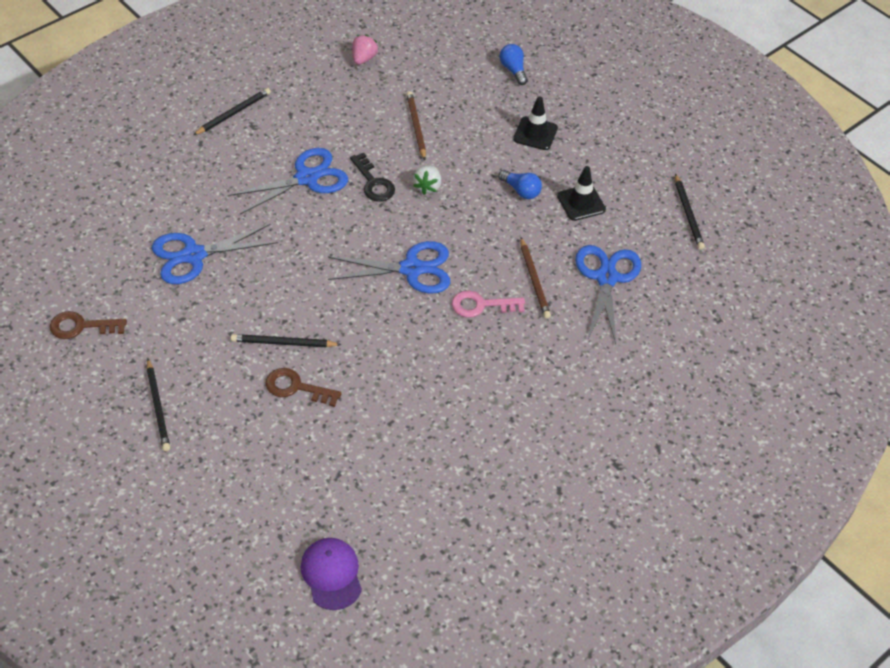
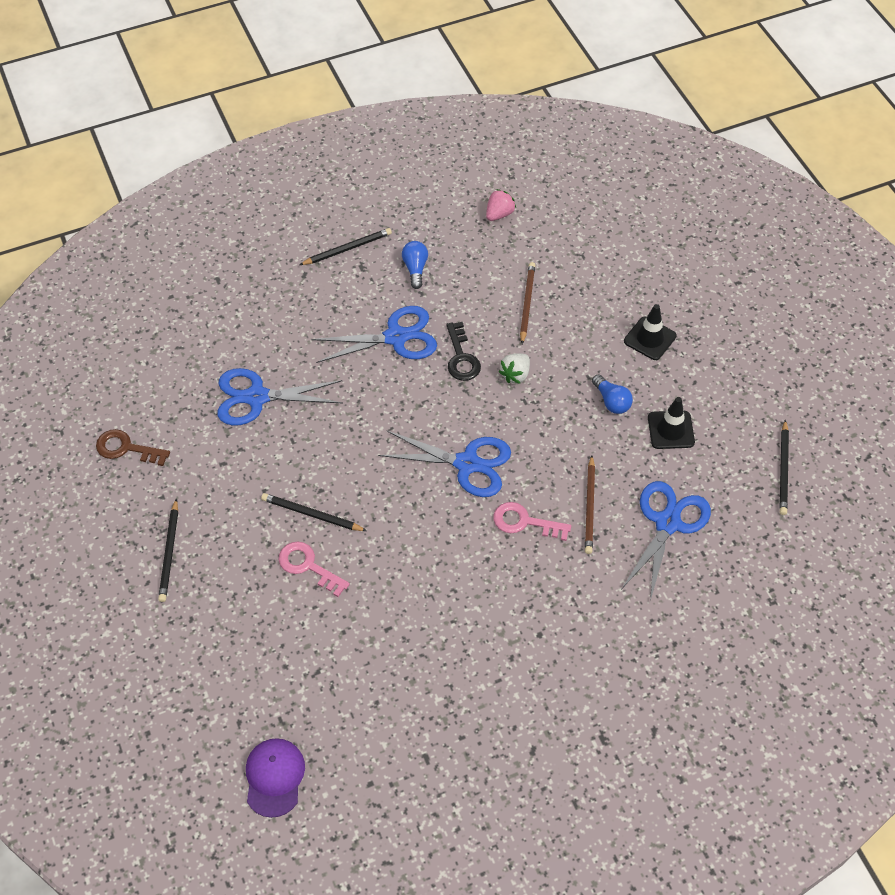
camera: 20 degrees right, 5 degrees up
brown key [265,368,342,407] -> pink key [279,542,350,597]
blue light bulb [499,44,528,85] -> blue light bulb moved to [402,241,428,289]

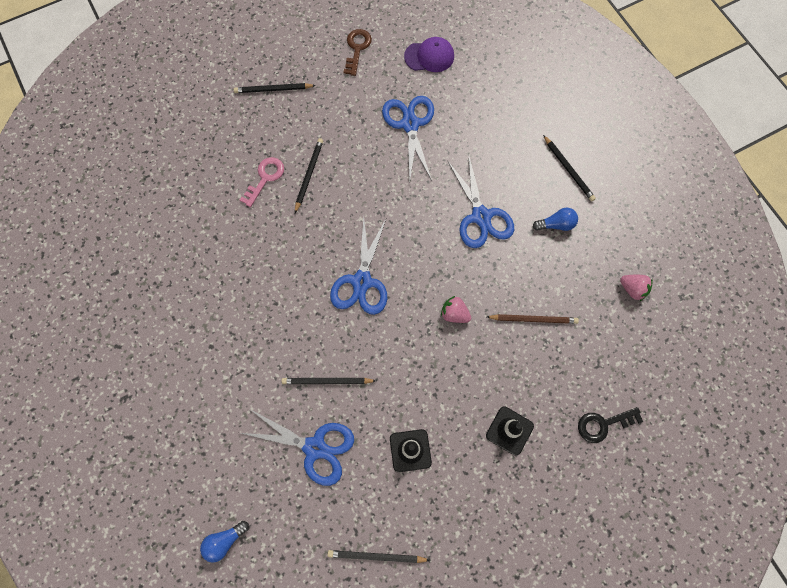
camera: 85 degrees right, 15 degrees up
purple cap [246,738,305,818] -> purple cap moved to [404,37,454,72]
black key [446,322,481,381] -> black key moved to [578,407,643,443]
pink key [493,502,571,541] -> none
white strawberry [499,353,530,384] -> pink strawberry [441,296,471,323]
brown pencil [585,455,595,554] -> black pencil [282,378,376,384]
blue light bulb [592,374,633,414] -> blue light bulb moved to [200,521,249,562]

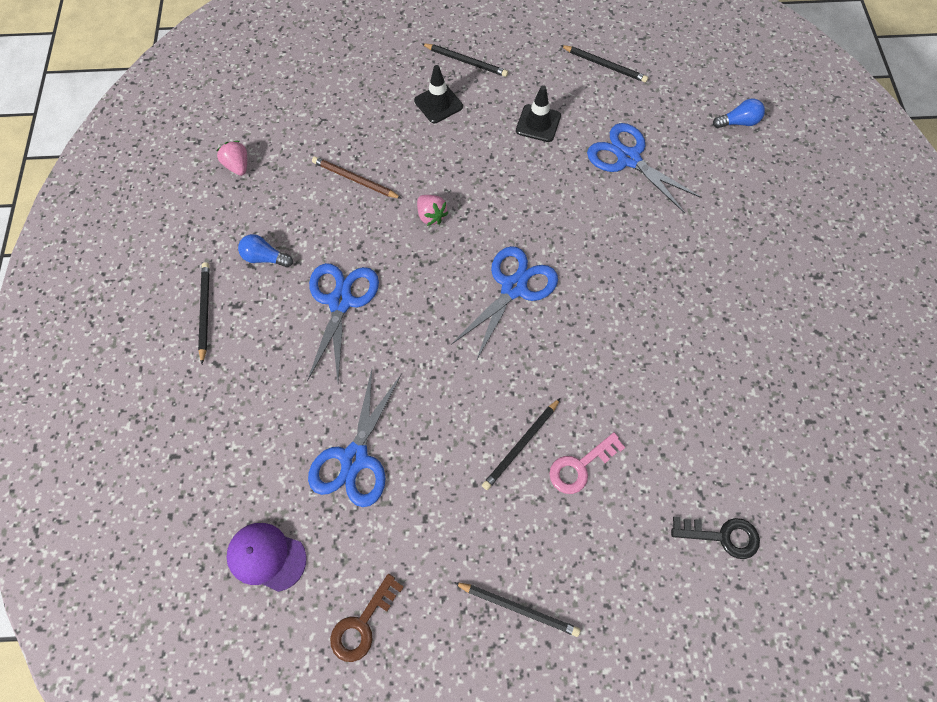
camera: 155 degrees left, 5 degrees down
black pencil [282,378,376,384] -> black pencil moved to [422,43,508,77]
black key [578,407,643,443] -> black key moved to [671,517,760,559]

